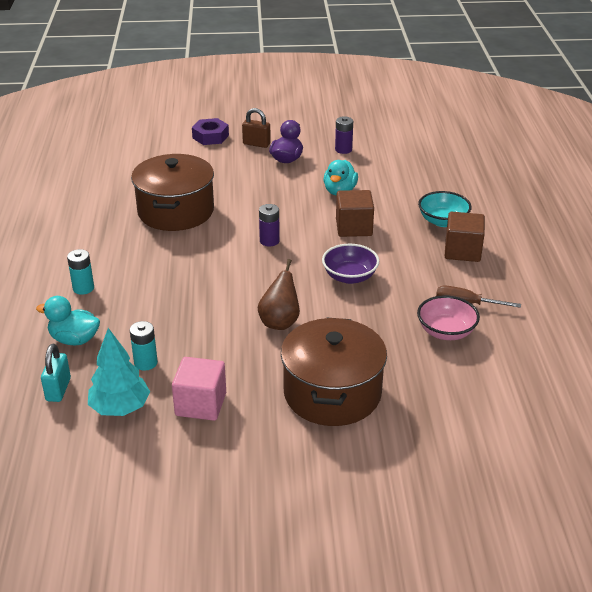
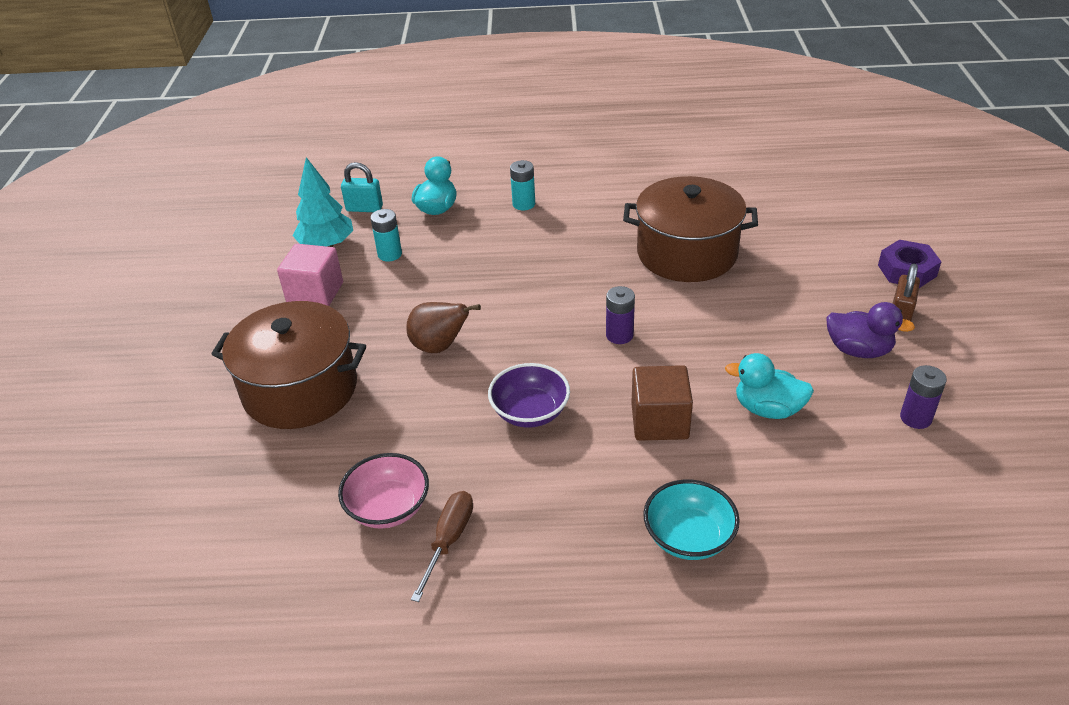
camera: 95 degrees right, 5 degrees up
brown cube [445,212,485,262] -> none

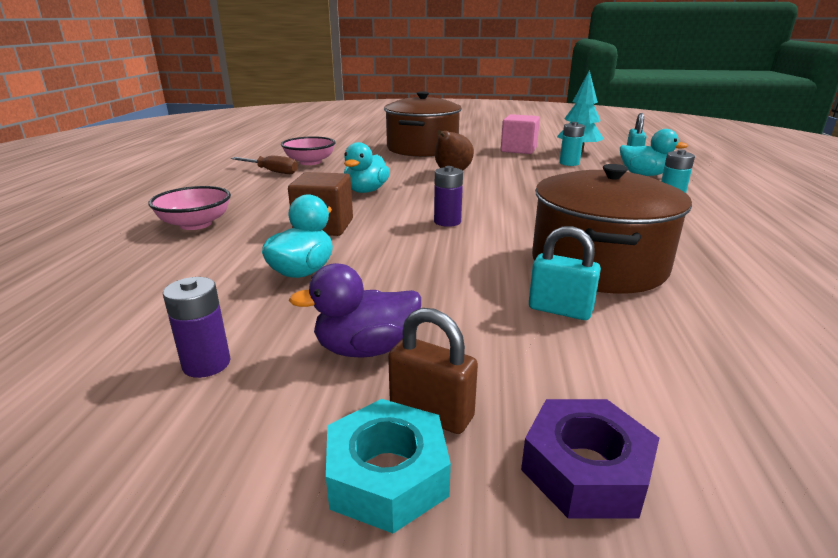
camera: 95 degrees right, 15 degrees down
purple bowl [488,363,570,428] -> turquoise duck [344,142,390,193]
turquoise bowl [643,480,740,560] -> pink bowl [149,186,231,230]
purple duck [826,302,915,358] -> purple duck turned 45 degrees clockwise [289,263,421,358]
none -> turquoise nut [326,399,451,534]
none -> turquoise padlock [529,226,601,320]

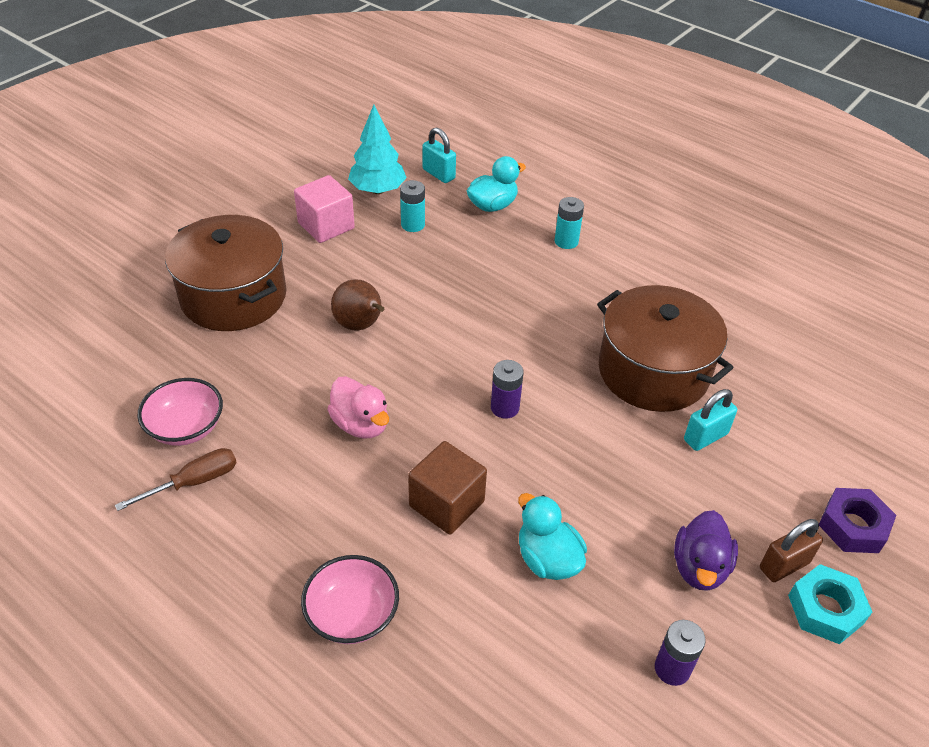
camera: 60 degrees left, 20 degrees up
turquoise duck [344,142,390,193] -> pink duck [327,376,389,438]

